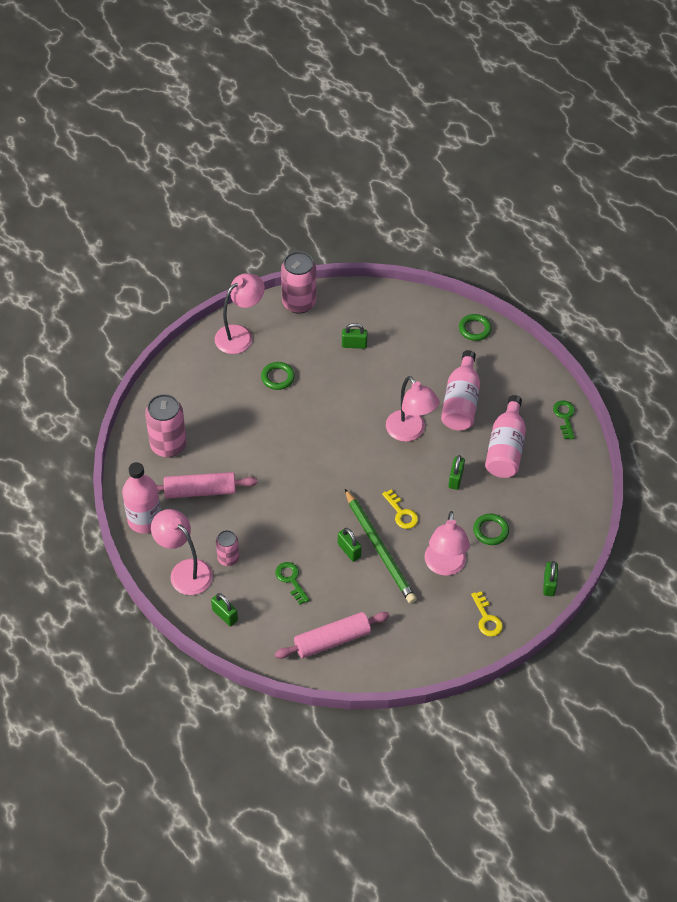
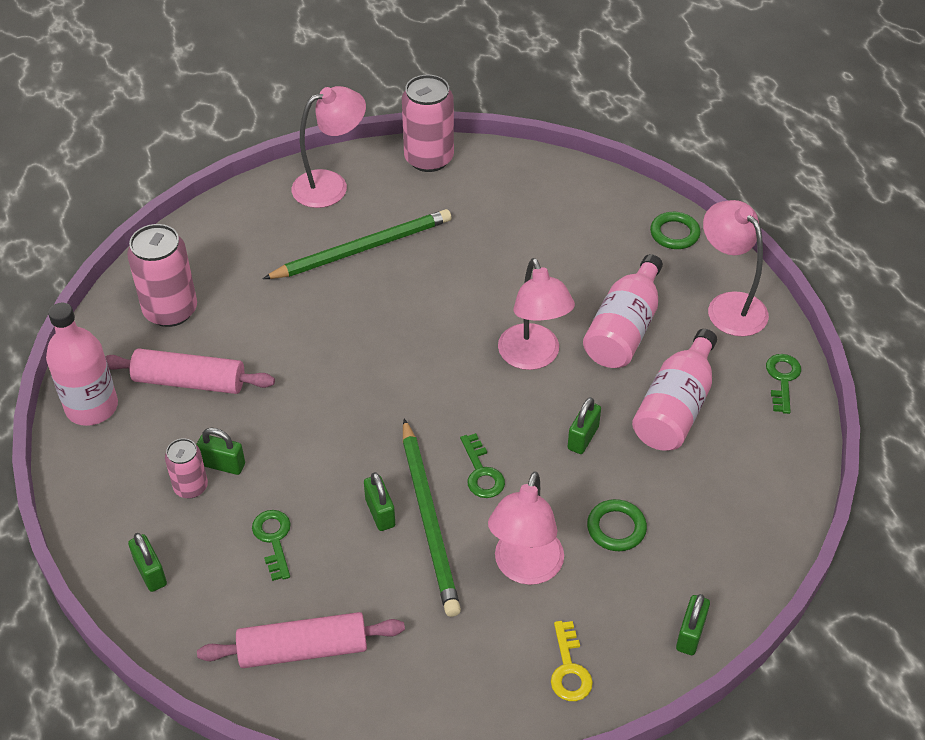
camera: 15 degrees right, 5 degrees down
pink lamp [151,509,213,595] -> pink lamp moved to [703,200,769,336]
green ring [261,362,295,390] -> green pencil [263,209,451,279]
green padlock [342,323,368,349] -> green padlock moved to [196,428,245,475]
yellow key [382,490,418,529] -> green key [460,433,505,498]

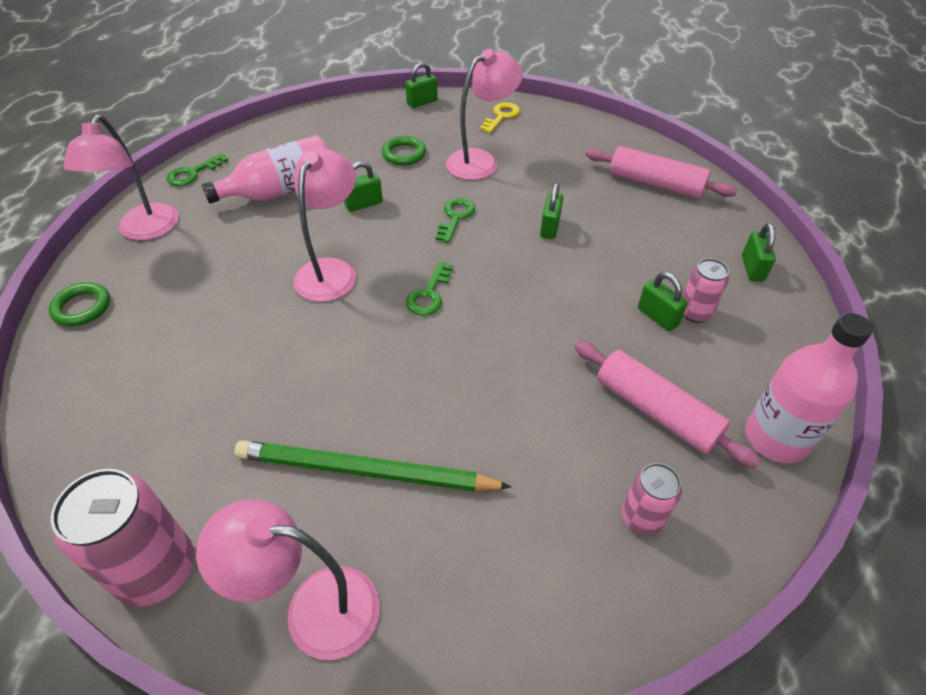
camera: 145 degrees left, 0 degrees up
pink can [127,224,197,327] -> pink can [622,463,682,535], size x0.57
green key [252,510,291,581] -> green key moved to [406,261,453,316]
green pencil [403,418,461,617] -> none
pink bottle [583,254,663,368] -> none

